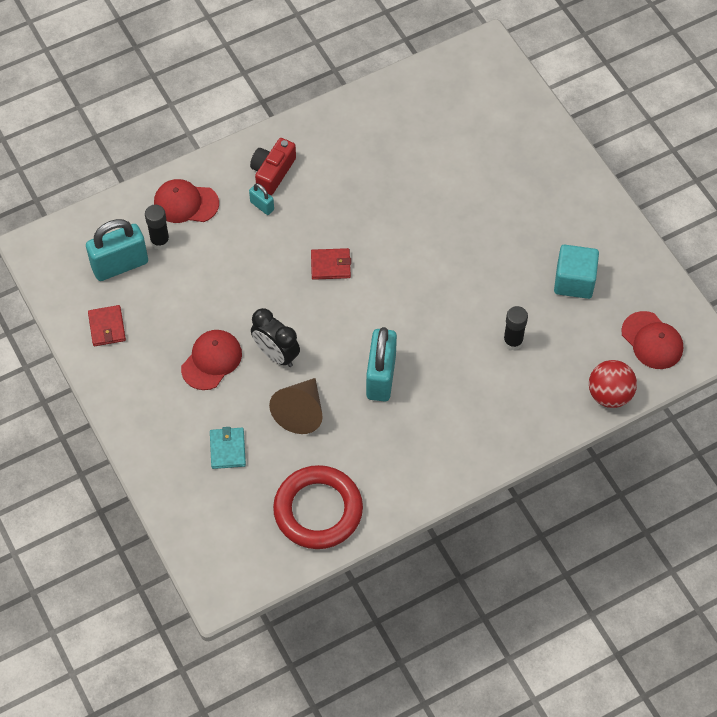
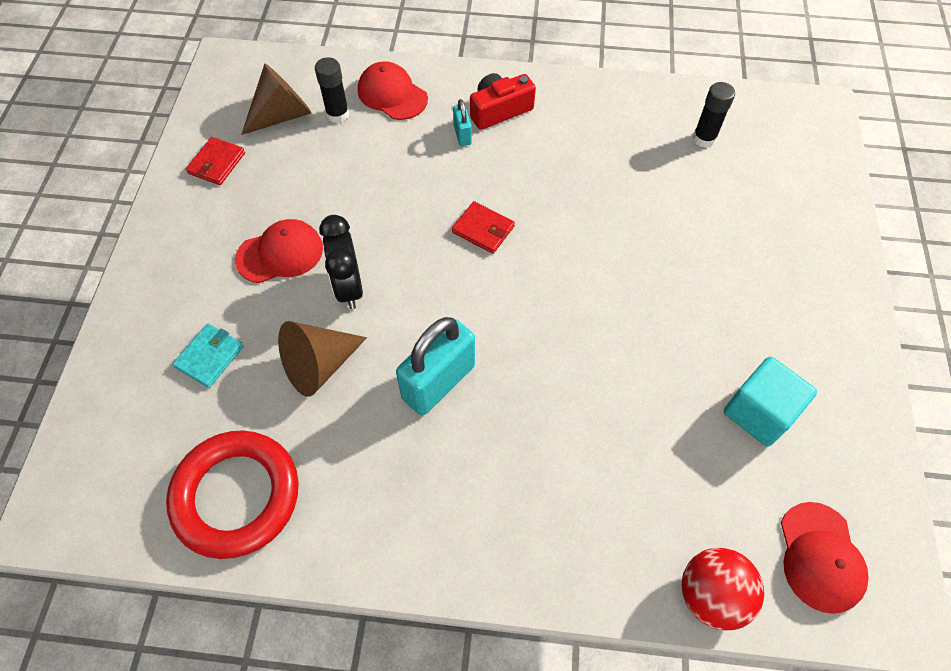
camera: 35 degrees right, 0 degrees up
turquoise padlock [86,219,148,281] -> brown cone [241,63,312,135]
black glue stick [503,306,528,351] -> black glue stick moved to [693,82,735,148]

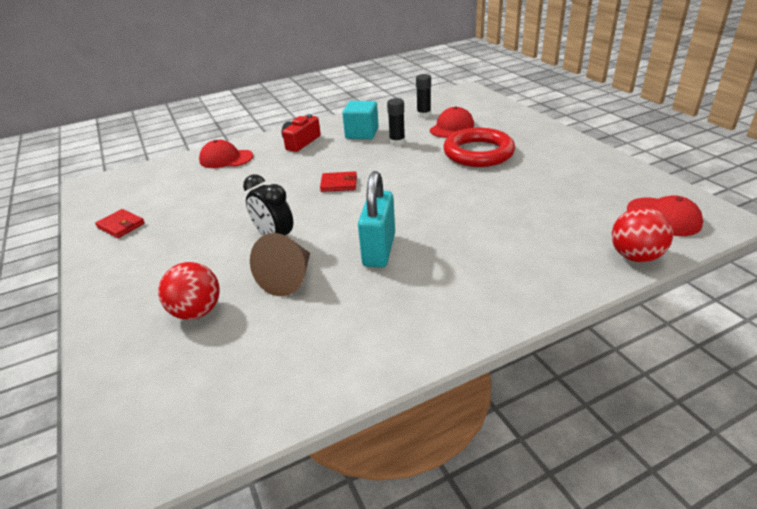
camera: 30 degrees left, 25 degrees down
red ring [166,430,299,559] -> red ring moved to [443,128,515,167]
turquoise wallet [172,324,244,388] -> red ball [158,262,220,320]
red wallet [186,137,245,185] -> red wallet turned 45 degrees counterclockwise [95,209,145,238]
red cap [235,219,323,283] -> red cap moved to [430,107,474,138]
brown cone [241,63,312,135] -> none
black glue stick [315,57,349,123] -> black glue stick moved to [387,98,405,146]
turquoise padlock [453,99,472,146] -> none
turquoise cube [724,356,817,447] -> turquoise cube moved to [342,101,379,139]

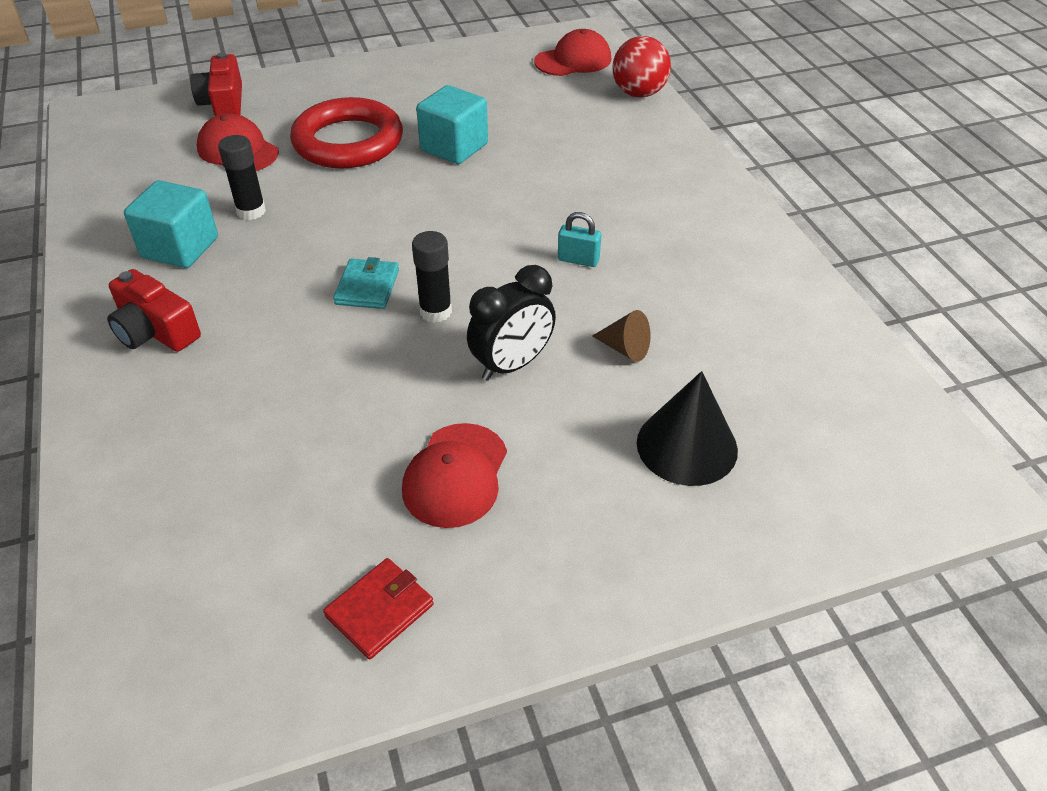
camera: 85 degrees left, 10 degrees up
red ball [158,262,220,320] -> black cone [637,371,738,486]
red cap [199,140,253,168] -> red cap moved to [402,423,507,528]
brown cone [250,233,310,296] -> brown cone [592,310,651,362], size x0.56
red wallet [320,171,357,192] -> turquoise wallet [333,257,399,309]
turquoise padlock [358,171,395,267] -> turquoise padlock [558,212,601,267], size x0.47
black glue stick [416,74,431,118] -> black glue stick moved to [412,231,452,323]
none -> red camera [190,52,242,116]
none -> turquoise cube [416,85,488,164]

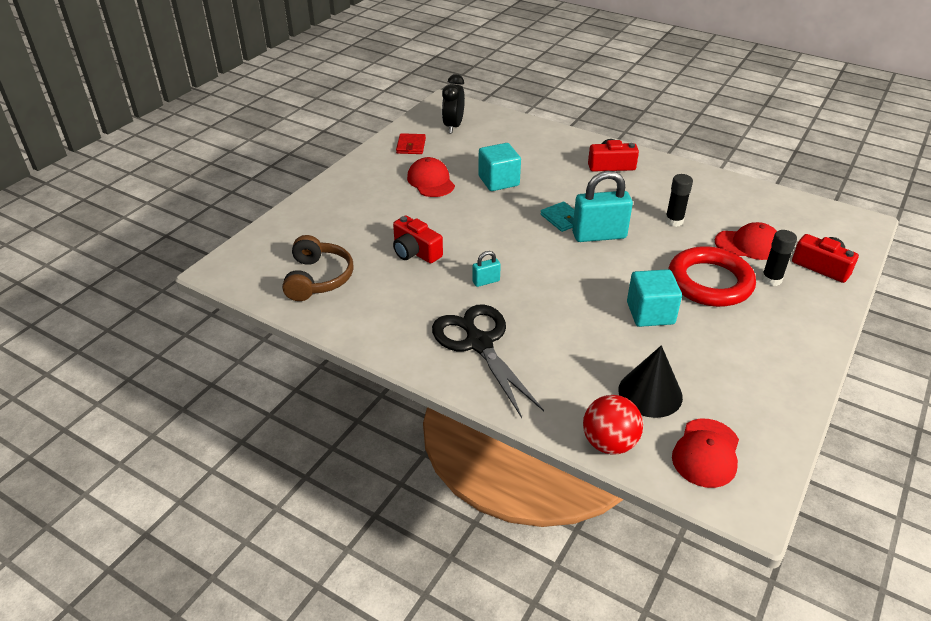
camera: 140 degrees right, 5 degrees down
turquoise cube [124,180,218,268] -> turquoise cube moved to [478,143,521,191]
black glue stick [412,231,452,323] -> black glue stick moved to [761,230,797,286]
black clock [467,265,556,381] -> black clock moved to [442,74,465,133]
brown cone [592,310,651,362] -> red camera [393,215,443,263]
black cone [637,371,738,486] -> black cone moved to [618,345,683,418]
none -> brown headphones [282,235,353,301]
none -> black scissors [432,304,544,418]
none -> turquoise padlock [572,171,633,242]

